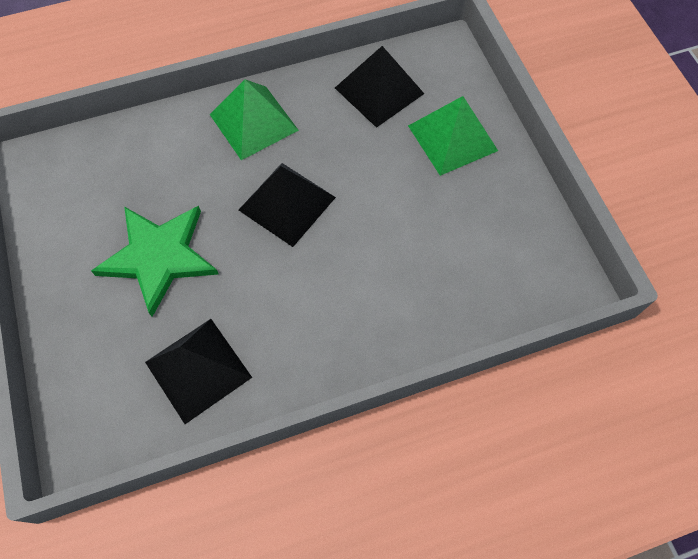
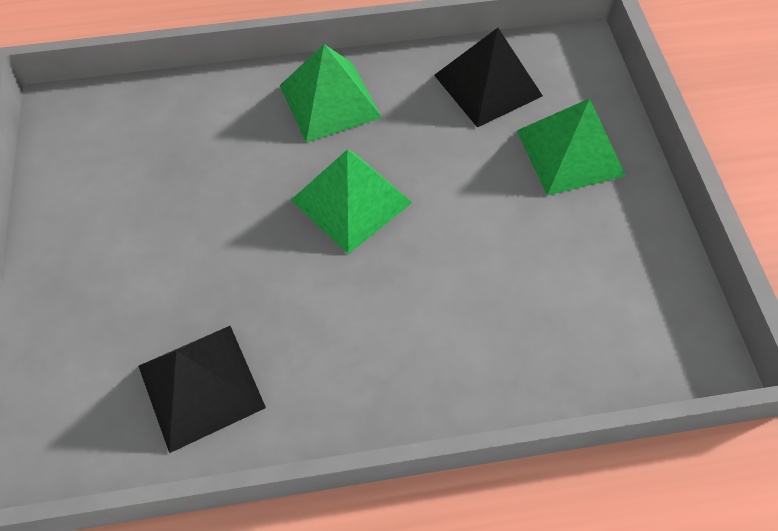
camera: 10 degrees right, 5 degrees down
green star [91,206,218,317] -> none
black pyramid [239,163,336,247] -> green pyramid [291,150,413,254]

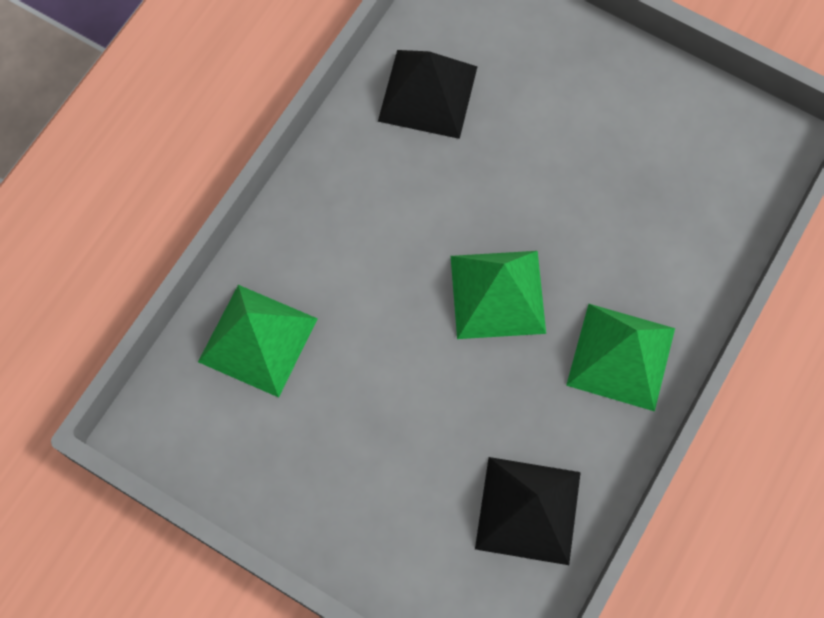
camera: 130 degrees right, 10 degrees up
green pyramid [517,98,626,196] -> green pyramid moved to [198,285,318,397]

